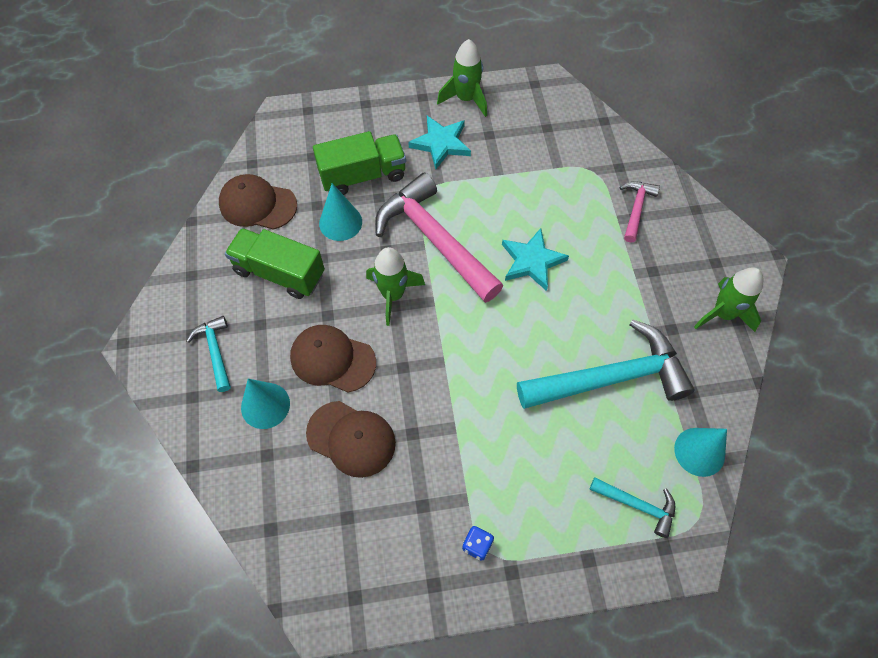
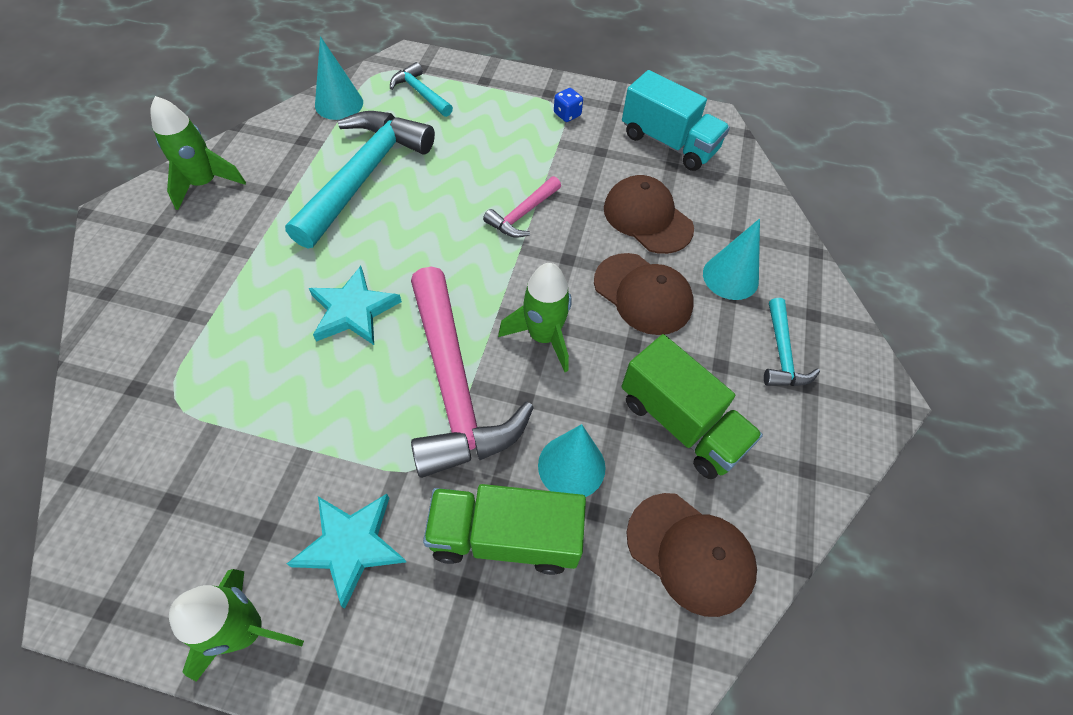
camera: 160 degrees left, 5 degrees down
turquoise hammer [517,319,694,409] -> turquoise hammer turned 105 degrees clockwise [285,111,435,249]
pink hammer [620,181,660,243] -> pink hammer moved to [483,176,561,238]
none -> turquoise truck [622,70,730,171]

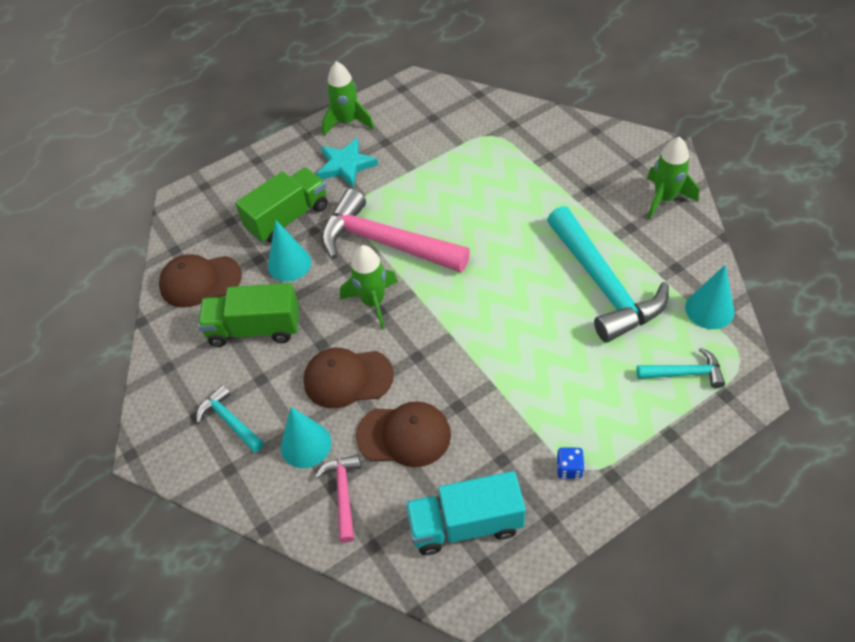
camera: 140 degrees right, 5 degrees down
turquoise star [309,266,402,345] -> none
pink hammer [483,176,561,238] -> pink hammer moved to [314,455,361,543]

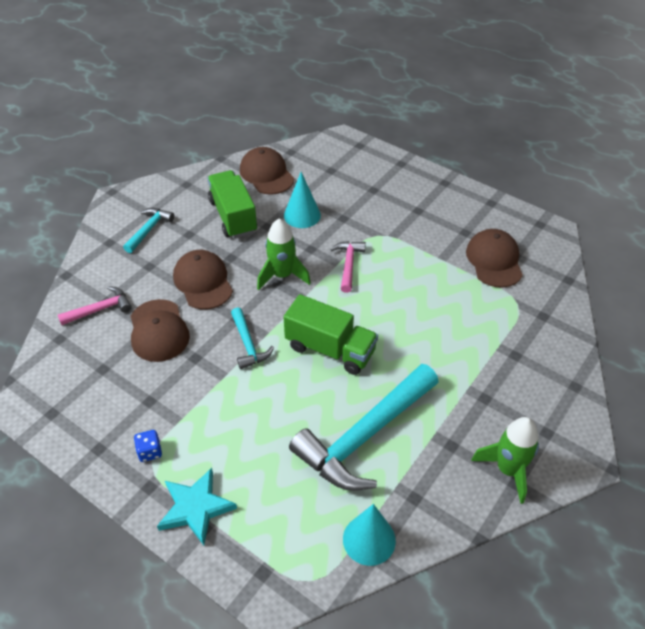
camera: 65 degrees right, 5 degrees down
green truck [235,168,328,243] -> green truck moved to [284,294,378,375]
turquoise cone [281,407,331,468] -> none
turquoise star [317,138,378,187] -> turquoise star moved to [157,468,237,545]
pink hammer [321,189,470,273] -> pink hammer [330,241,366,293], size x0.48
green rocket [322,61,374,136] -> none
turquoise truck [406,471,526,555] -> none
turquoise hammer [637,348,725,388] -> turquoise hammer moved to [231,308,274,369]
none -> brown cap [466,229,523,288]

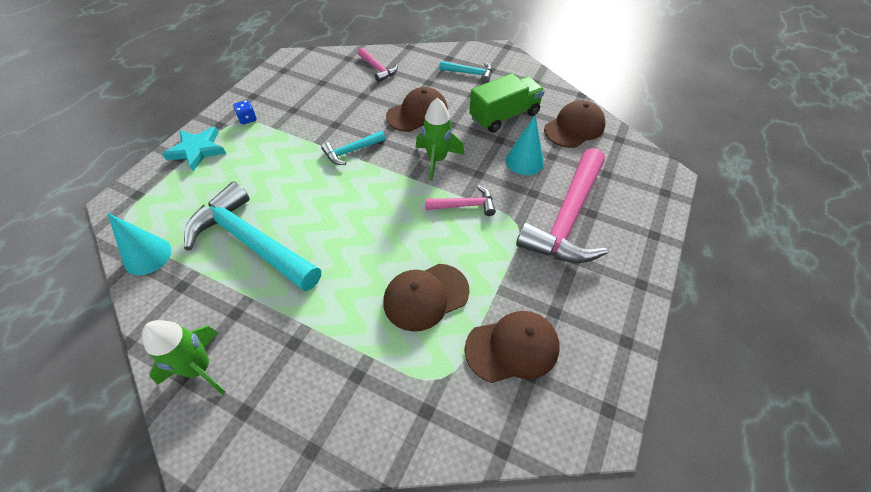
camera: 80 degrees right, 5 degrees up
brown cap [131,299,190,362] -> brown cap moved to [383,264,470,332]
green truck [284,294,378,375] -> none
none -> pink hammer [516,148,607,263]

